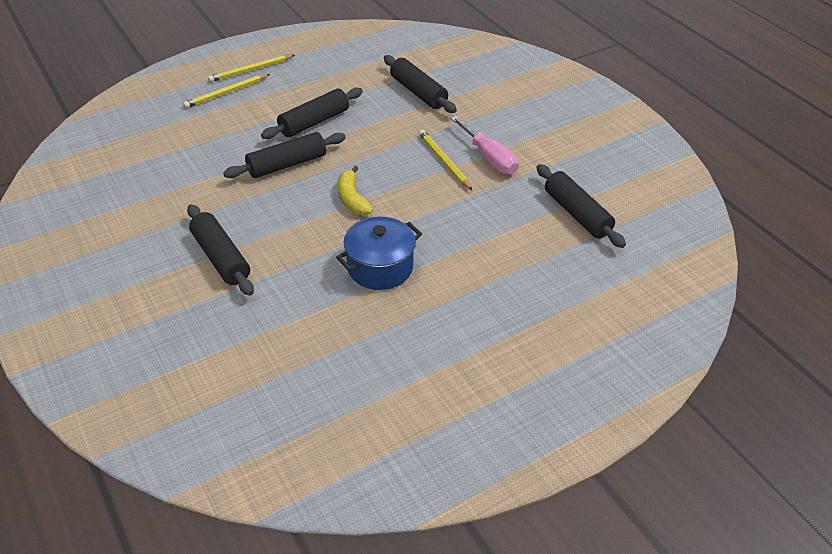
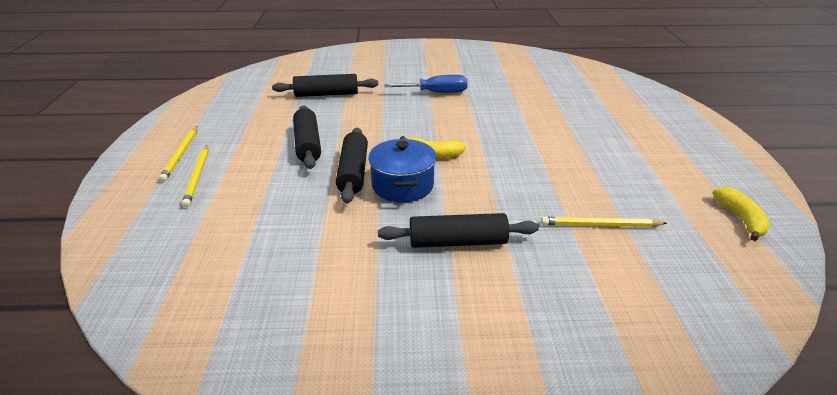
camera: 60 degrees left, 10 degrees down
blue pot [336,216,422,290] -> blue pot moved to [368,139,437,202]
yellow pencil [419,130,472,190] -> yellow pencil moved to [541,217,667,227]
pink screwdriver [450,116,519,175] -> blue screwdriver [384,75,468,93]
black rolling pin [536,164,626,248] -> none
none -> yellow banana [712,187,770,241]

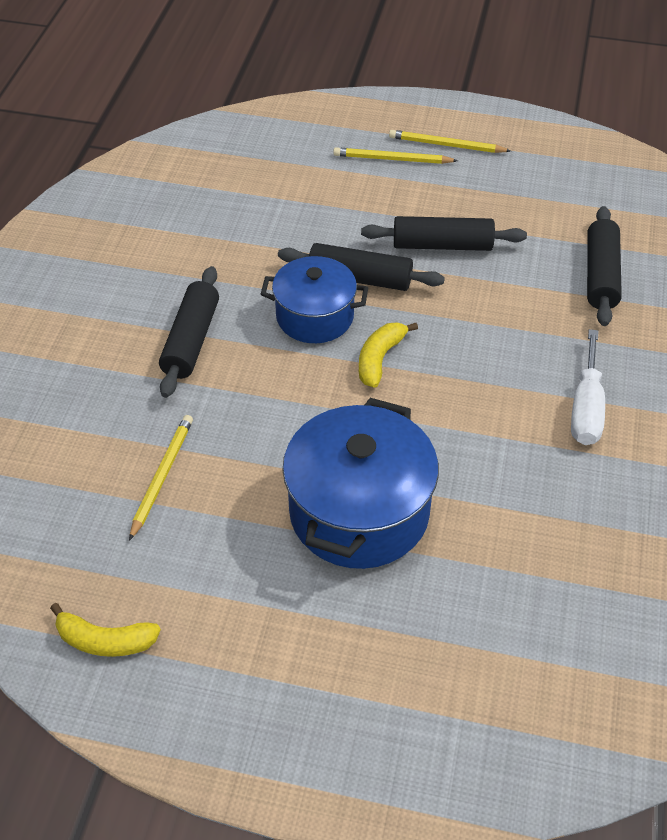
camera: 105 degrees right, 15 degrees up
blue screwdriver [384,75,468,93] -> white screwdriver [571,329,605,445]
none -> blue pot [282,398,439,569]

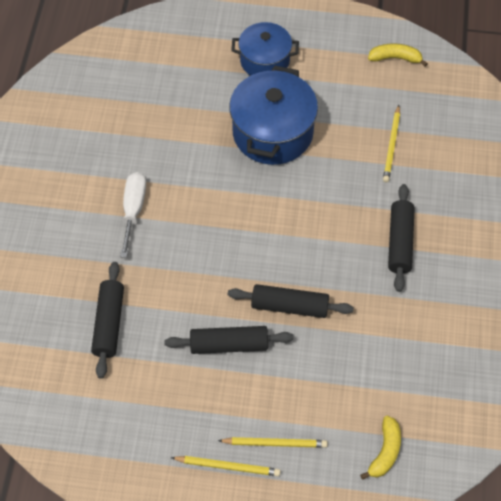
camera: 175 degrees right, 10 degrees up
blue pot [261,256,368,343] -> blue pot moved to [231,22,299,76]
yellow banana [359,322,418,388] -> yellow banana moved to [360,416,401,480]

